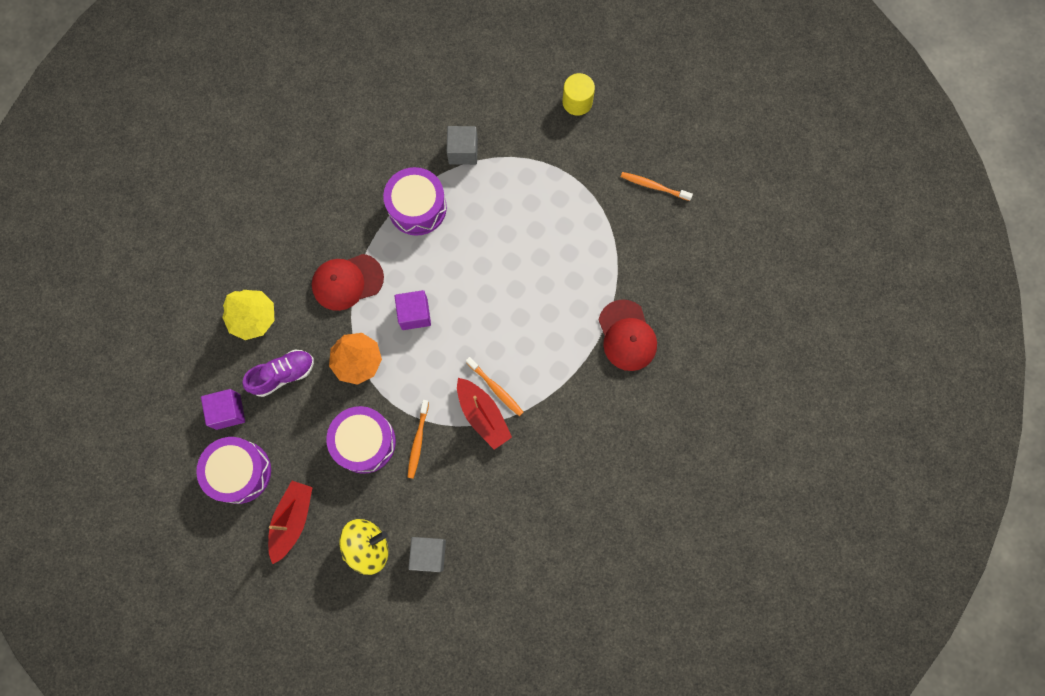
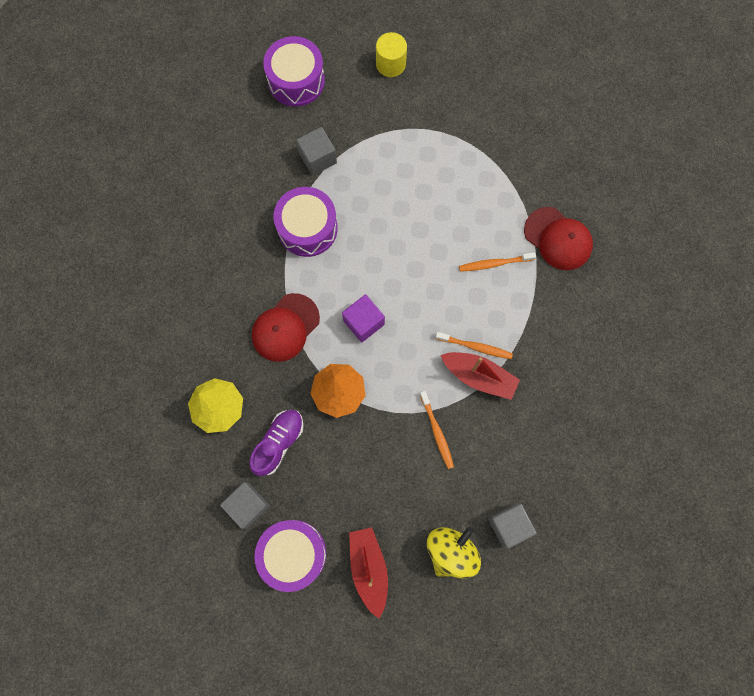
camera: 30 degrees left, 0 degrees up
purple cube [201,389,245,430] -> grey cube [220,482,270,529]
purple drum [326,406,396,474] -> purple drum moved to [263,36,325,107]
orange toothbrush [621,172,693,201] -> orange toothbrush moved to [459,252,536,272]

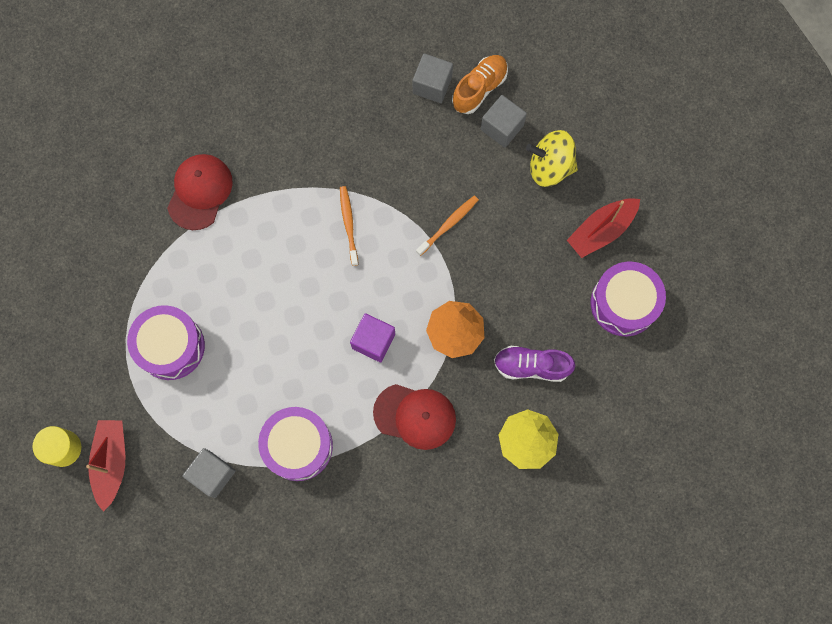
camera: 115 degrees left, 0 degrees up
grey cube [220,482,270,529] -> grey cube moved to [413,53,453,103]
purple drum [263,36,325,107] -> purple drum moved to [127,305,205,380]
red boat [441,352,520,400] -> red boat moved to [86,420,125,512]
orange toothbrush [459,252,536,272] -> none
none -> orange shoe [452,55,508,114]

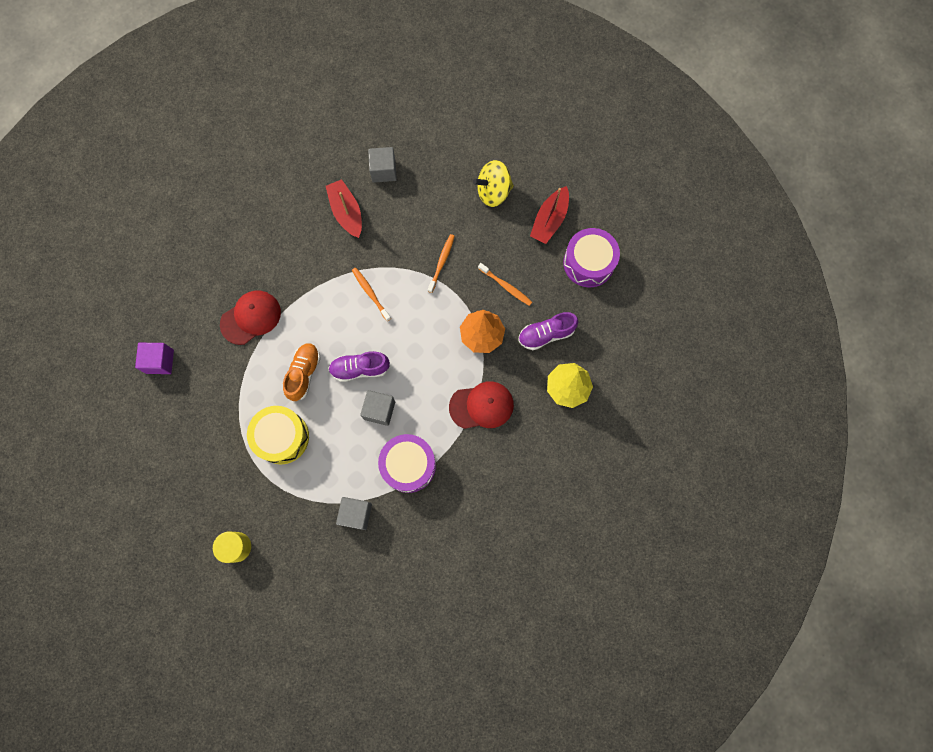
camera: 25 degrees left, 0 degrees up
red boat [86,420,125,512] -> red boat moved to [326,179,362,238]
purple drum [127,305,205,380] -> yellow drum [247,406,309,464]
red cap [167,154,233,230] -> red cap turned 60 degrees clockwise [220,291,281,345]
purple cube [350,313,395,362] -> purple cube moved to [135,343,174,374]
orange shoe [452,55,508,114] -> orange shoe moved to [283,343,321,401]
grey cube [481,95,527,148] -> grey cube moved to [360,390,395,426]
none -> purple shoe [328,351,390,382]
none -> orange toothbrush [478,263,532,306]

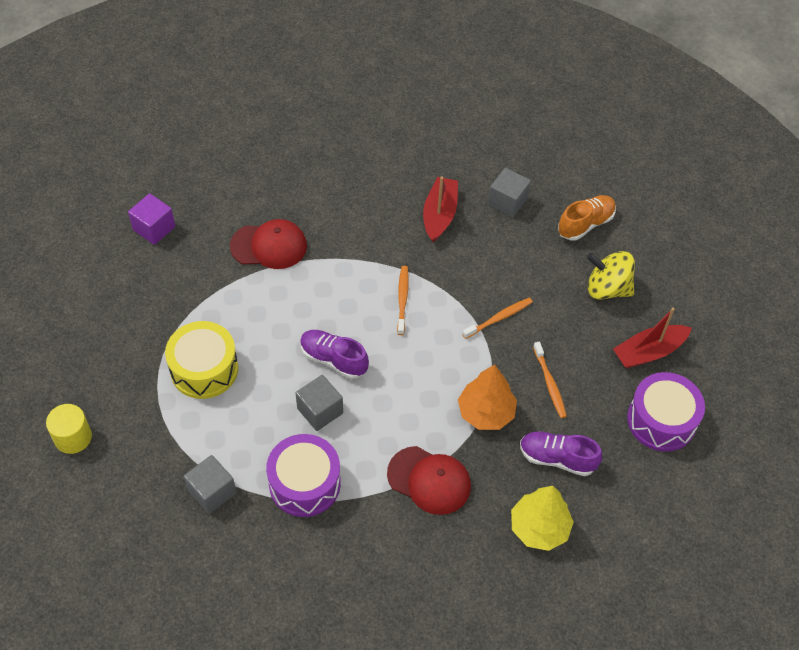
camera: 35 degrees right, 20 degrees down
orange shoe [283,343,321,401] -> orange shoe moved to [558,195,616,241]

